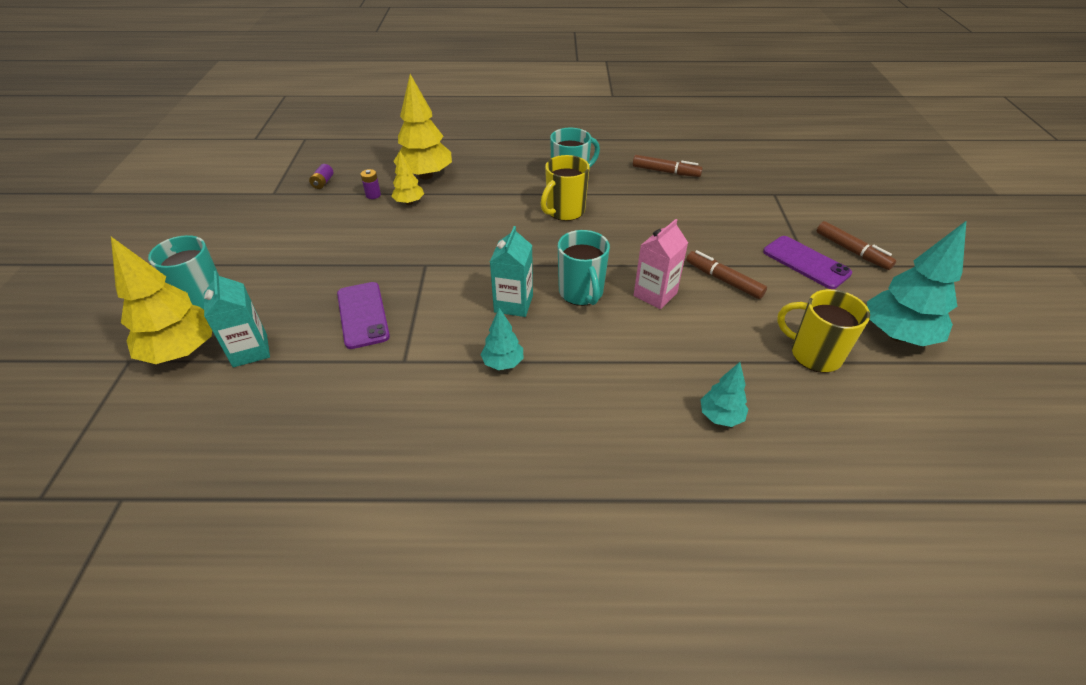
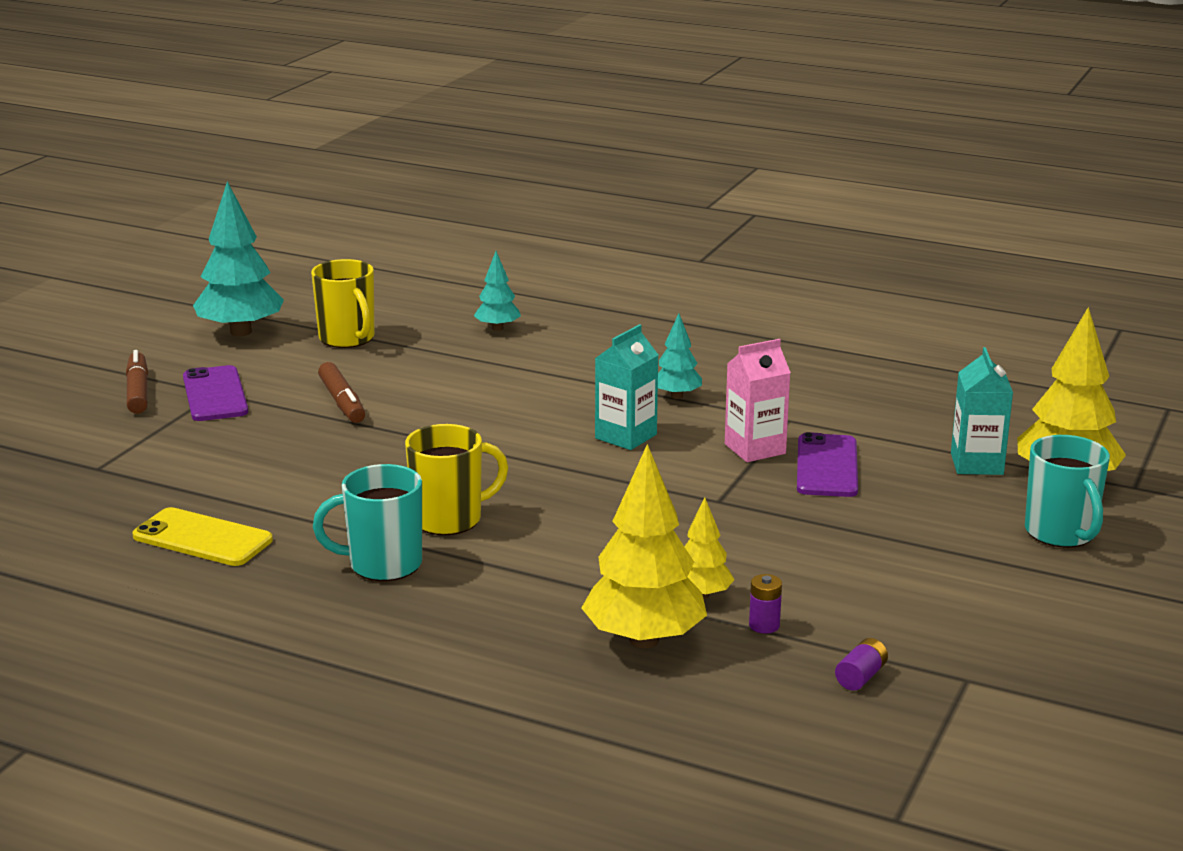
camera: 155 degrees left, 20 degrees down
turquoise mug [558,230,610,306] -> none
brown marker [633,155,703,177] -> yellow phone [132,507,273,566]
pink carton [634,219,688,309] -> pink carton moved to [725,339,791,462]

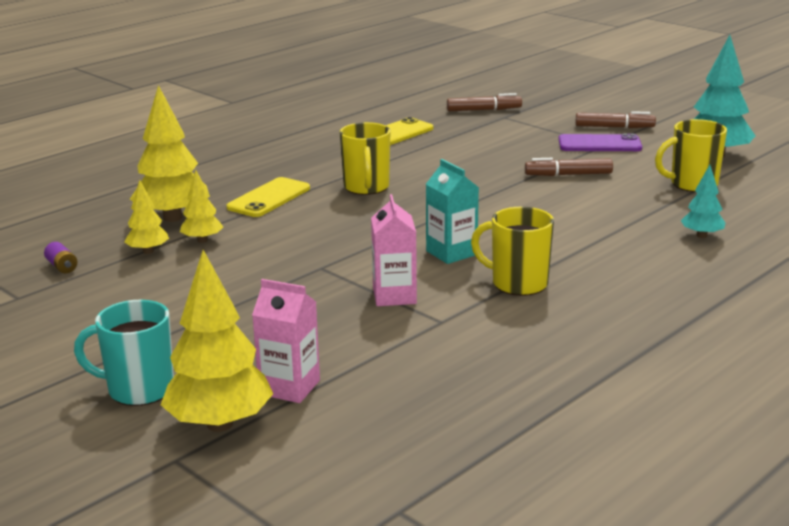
camera: 110 degrees right, 0 degrees up
turquoise mug [313,464,422,581] -> none
turquoise tree [658,313,702,399] -> yellow mug [471,207,554,296]
purple battery [749,574,782,634] -> yellow tree [124,180,169,254]
purple phone [797,432,858,497] -> none
turquoise carton [951,347,1013,475] -> pink carton [252,279,320,403]
none -> yellow phone [226,177,310,217]
none -> brown marker [447,93,522,111]

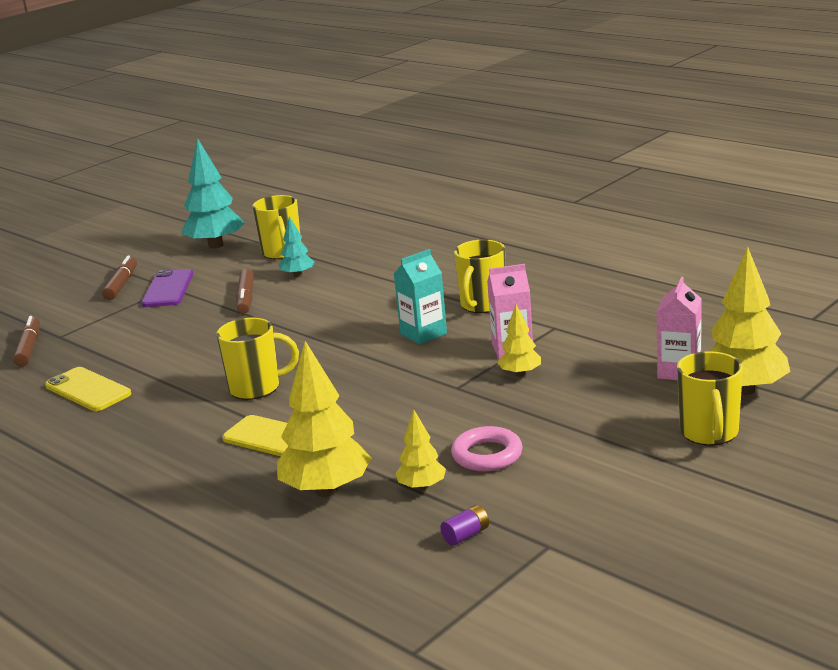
camera: 90 degrees left, 0 degrees up
turquoise mug [74,300,174,406] -> yellow mug [677,351,743,445]
yellow tree [180,170,223,243] -> yellow tree moved to [497,305,541,377]
turquoise tree [681,165,725,238] -> turquoise tree moved to [279,216,314,277]
none -> pink ring [451,426,523,471]

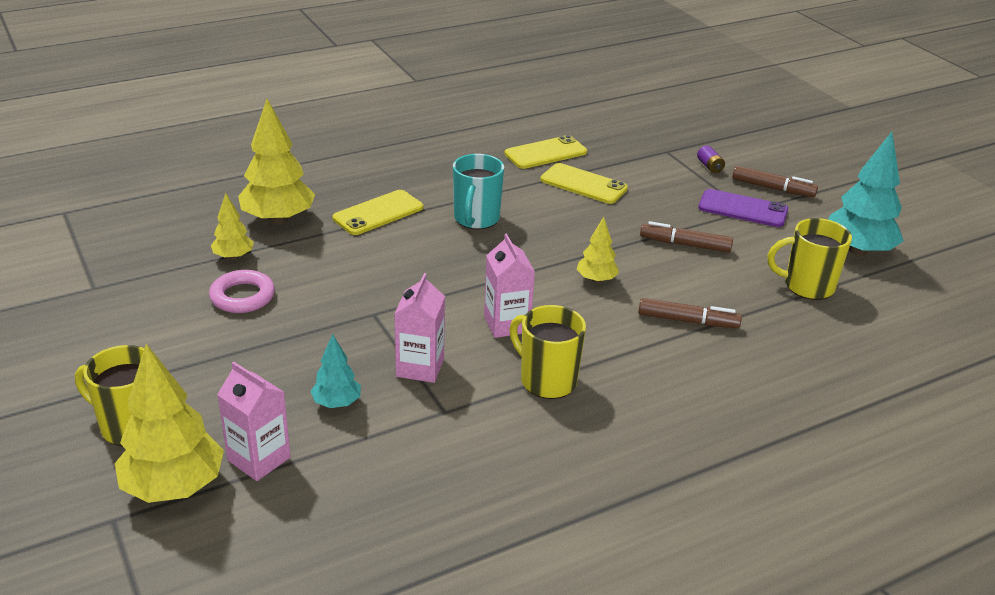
camera: 105 degrees right, 10 degrees up
brown marker [13,316,40,367] -> brown marker moved to [638,298,742,328]
yellow mug [216,318,299,400] -> turquoise mug [453,154,504,229]
turquoise tree [279,216,314,277] -> turquoise tree moved to [310,334,361,408]
turquoise carton [394,249,447,345] -> pink carton [484,234,535,338]
purple battery [440,505,489,546] -> purple battery moved to [697,146,725,173]
yellow tree [497,305,541,377] -> yellow tree moved to [576,217,619,283]
none -> yellow phone [540,163,628,204]

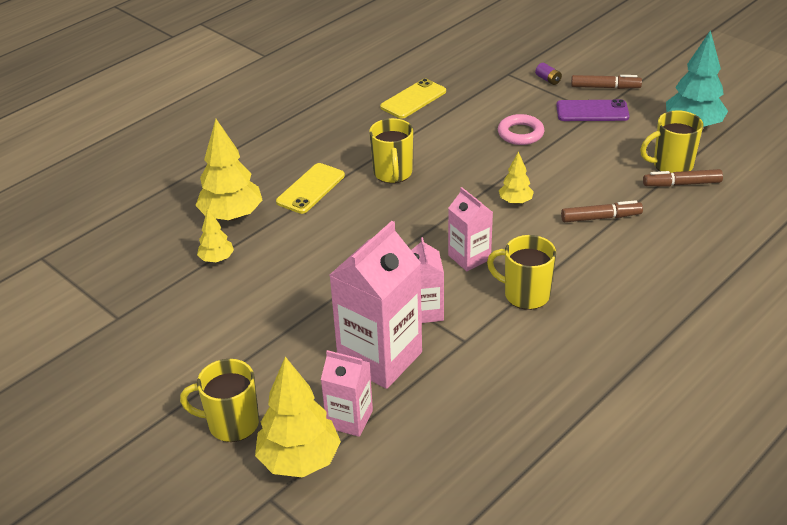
camera: 15 degrees left, 5 degrees up
pink ring [209,270,275,313] -> pink ring moved to [498,114,545,145]
turquoise tree [310,334,361,408] -> pink carton [330,221,422,389]
turquoise mug [453,154,504,229] -> yellow mug [369,118,413,183]
yellow phone [540,163,628,204] -> none
brown marker [640,221,733,253] -> brown marker moved to [643,169,723,187]

